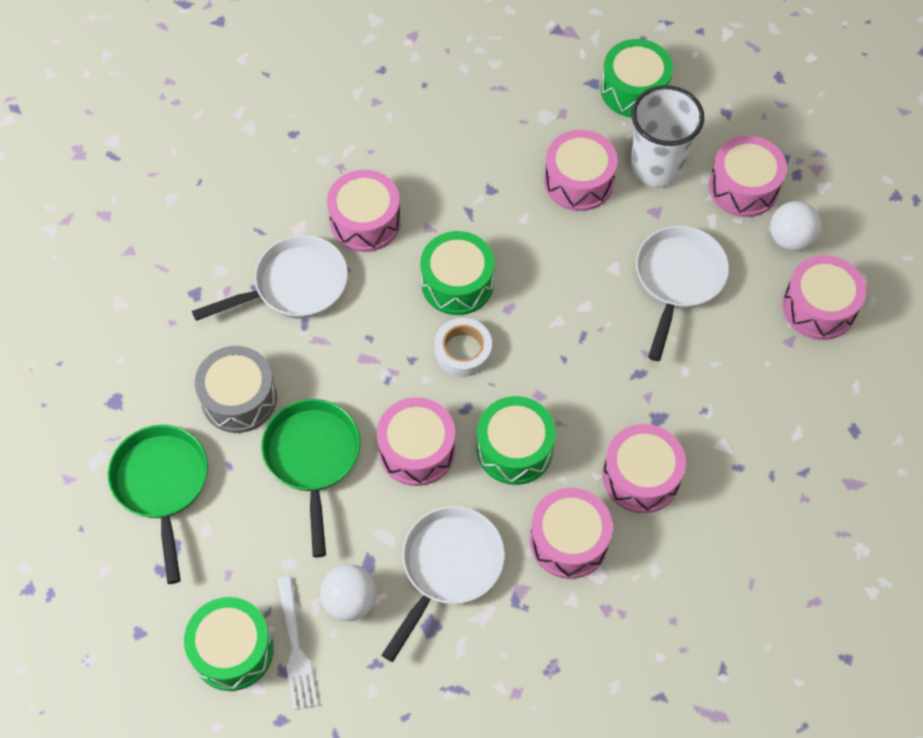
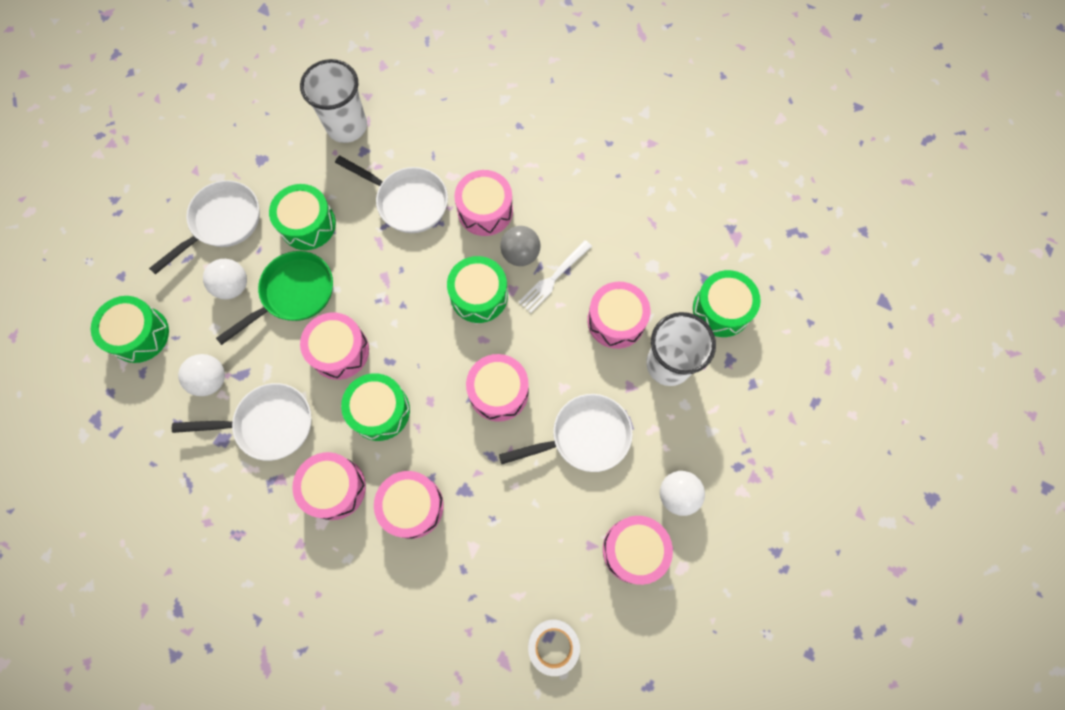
camera: 55 degrees right, 10 degrees up
green pan [108,425,208,584] -> white pan [149,180,260,275]
grey drum [195,346,277,433] -> green drum [269,184,336,250]
white fork [277,576,318,710] -> white fork moved to [518,240,592,313]
white tape [434,318,492,377] -> white tape moved to [528,620,580,676]
pink drum [709,136,787,217] -> pink drum moved to [466,354,529,422]
none -> white ball [203,259,247,299]
none -> white cup [300,59,367,143]
none -> grey ball [500,226,540,266]

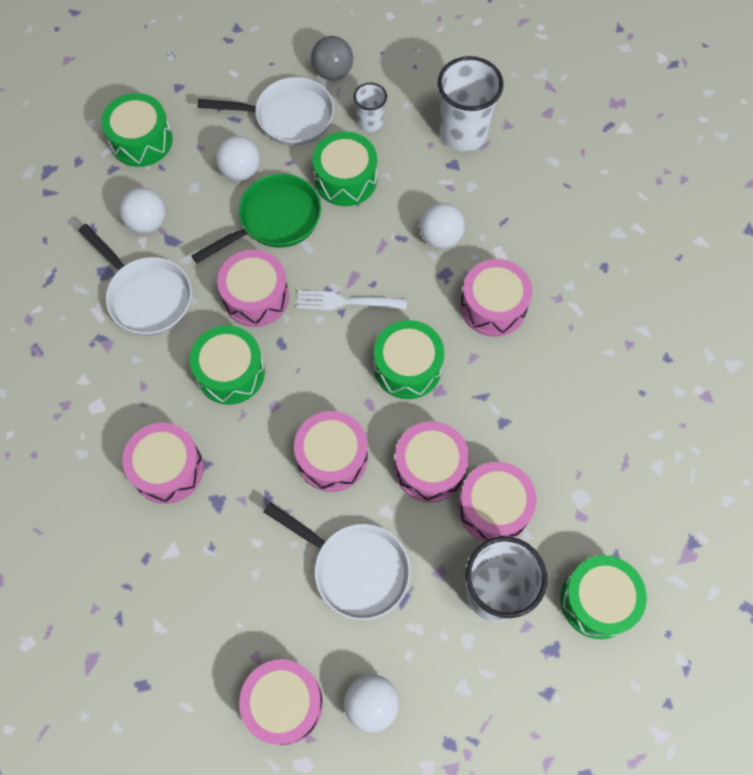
camera: 50 degrees right, 5 degrees down
green pan [216,251,333,345] -> green pan turned 45 degrees counterclockwise [191,174,321,263]
pink drum [292,452,366,520] -> pink drum moved to [395,421,469,503]
white pan [335,156,448,233] -> white ball [419,203,465,249]
grey ball [500,226,540,266] -> grey ball moved to [311,36,353,80]
white fork [518,240,592,313] -> white fork moved to [296,290,407,310]
white tape [528,620,580,676] -> none
none -> white cup [354,83,387,132]

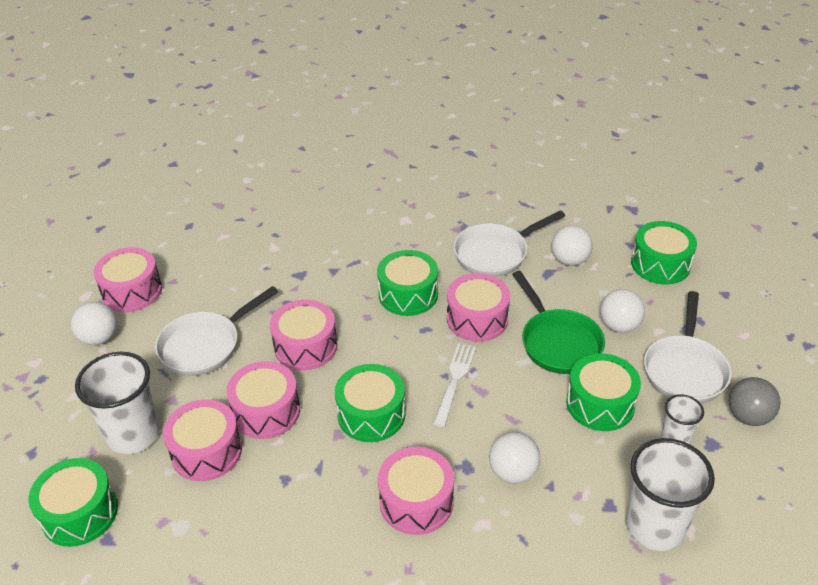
camera: 105 degrees right, 25 degrees down
pink drum [122,423,204,504] -> none

